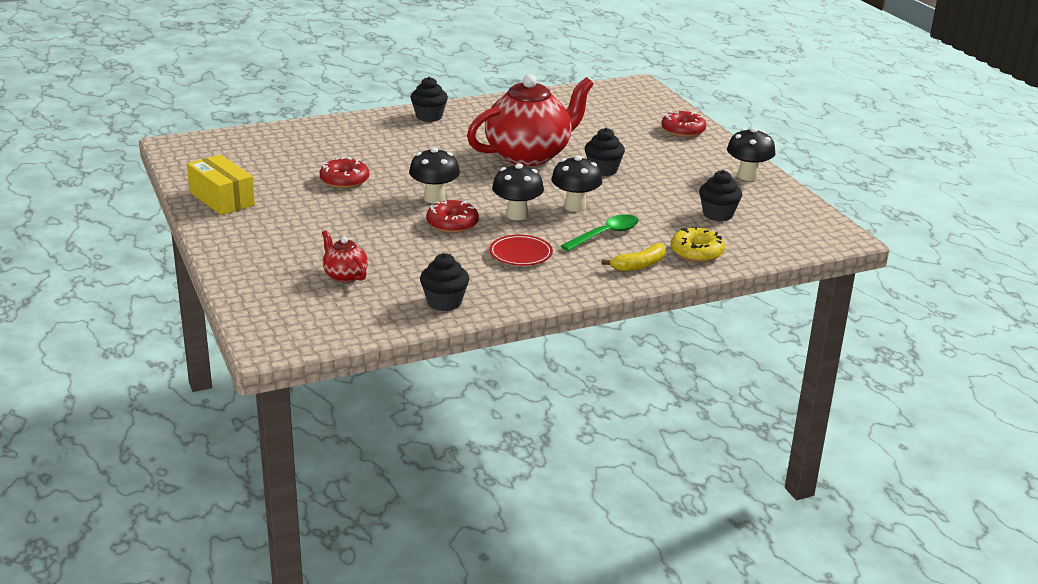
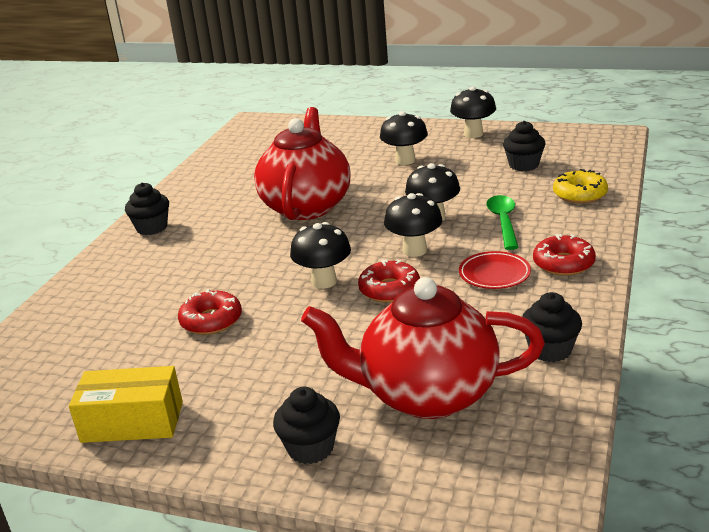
camera: 45 degrees left, 0 degrees up
red teapot [322,230,368,283] -> red teapot [301,277,545,419], size x2.31
black cupcake [585,128,625,176] -> black cupcake moved to [273,387,340,464]
yellow banana [602,243,666,272] -> none
red donut [661,111,706,137] -> red donut moved to [533,234,596,276]
none -> black mushroom [380,111,428,165]

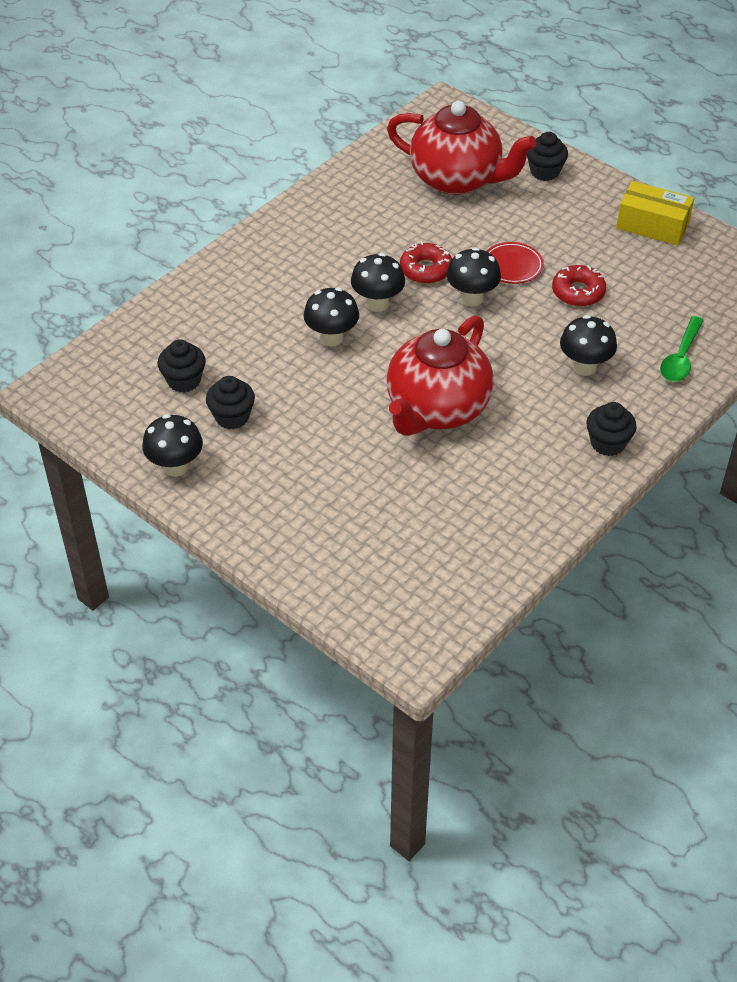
camera: 160 degrees left, 20 degrees up
black mushroom [380,111,428,165] -> black mushroom moved to [560,315,617,376]
red plate [459,251,531,289] -> red plate moved to [486,242,544,284]
green spoon [486,195,519,250] -> green spoon moved to [660,316,704,382]
black cupcake [522,292,582,362] -> black cupcake moved to [206,376,255,429]
red donut [533,234,596,276] -> none
yellow donut [553,169,608,203] -> none

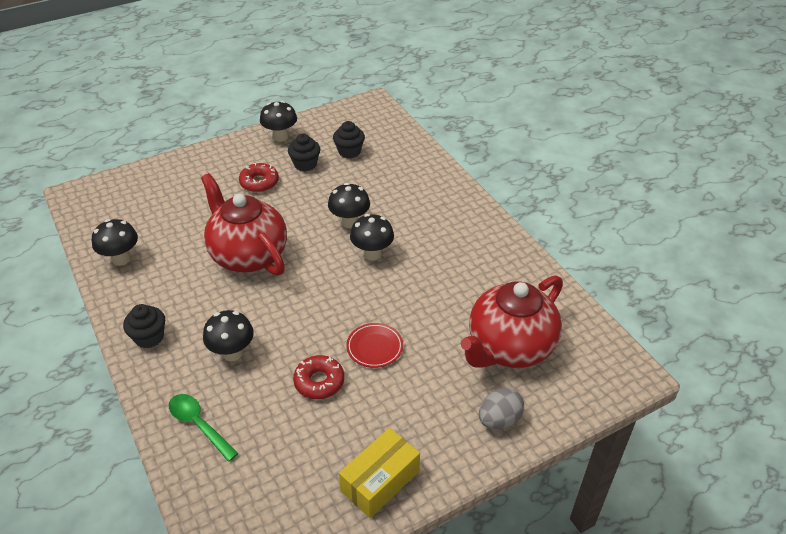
camera: 110 degrees right, 5 degrees down
red donut [400,241,452,284] -> red donut moved to [239,163,279,192]
black mushroom [447,247,501,307] -> black mushroom moved to [92,219,138,266]
black cupcake [527,132,568,181] -> grey egg [479,388,524,429]

